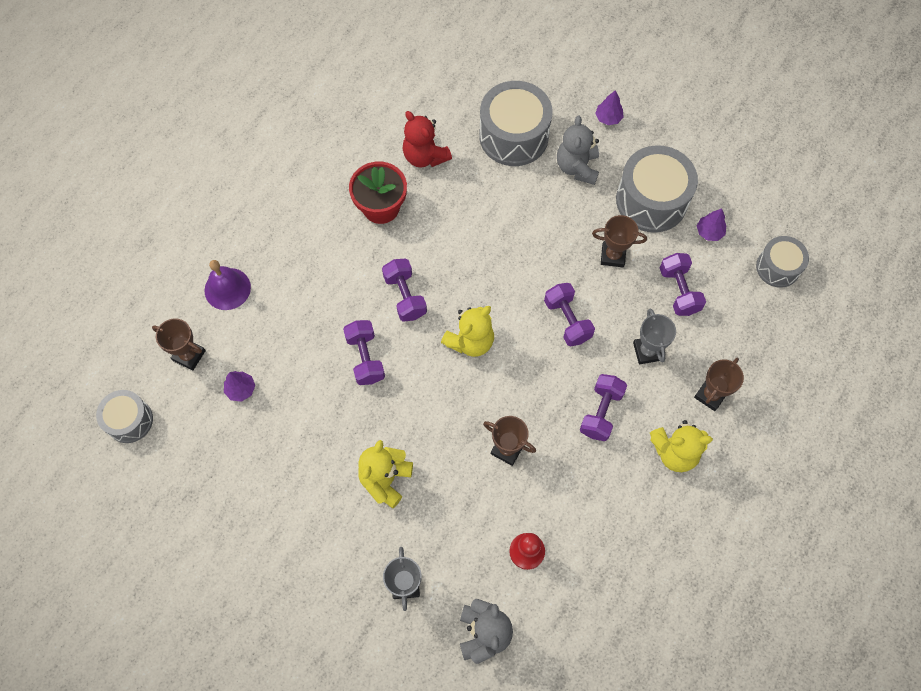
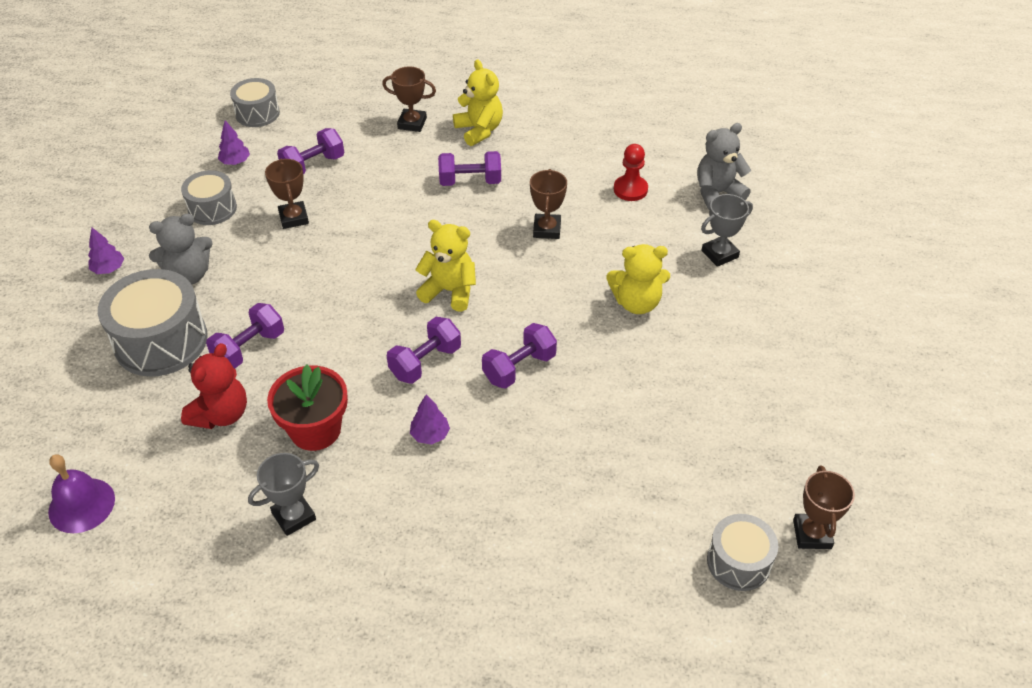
camera: 115 degrees left, 20 degrees down
brown trophy [152,318,206,371] -> brown trophy moved to [793,466,855,549]
purple bell [205,260,251,310] -> purple bell moved to [48,455,115,533]
purple tree [224,371,255,402] -> purple tree moved to [410,395,450,445]
purple dumbbell [544,283,595,346] -> purple dumbbell moved to [206,303,284,369]
grey drum [616,145,698,233] -> grey drum [181,170,237,225], size x0.59
grey trophy [633,308,676,365] -> grey trophy moved to [248,453,319,536]

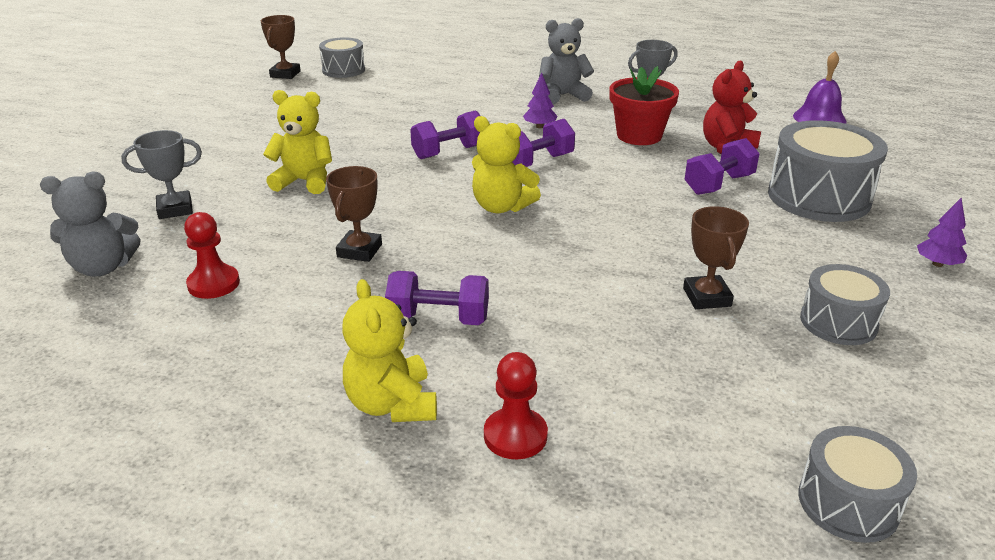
camera: 170 degrees left, 15 degrees down
grey teddy bear [149,214,213,284] -> grey teddy bear moved to [539,18,594,104]
purple tree [218,120,250,165] -> none
purple dumbbell [277,128,344,174] -> none
brown trophy [382,67,436,132] -> red pawn [484,352,548,459]

